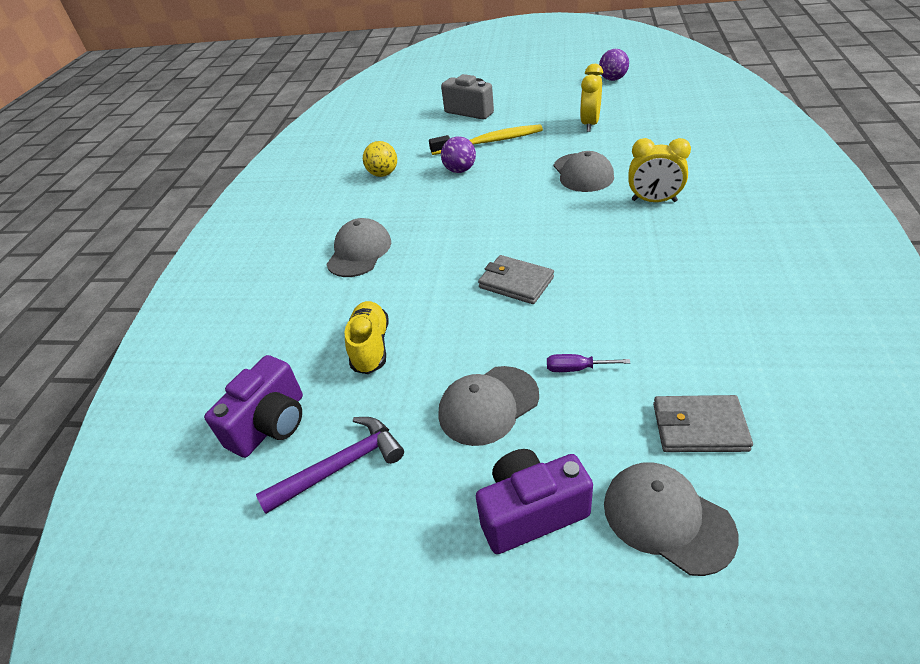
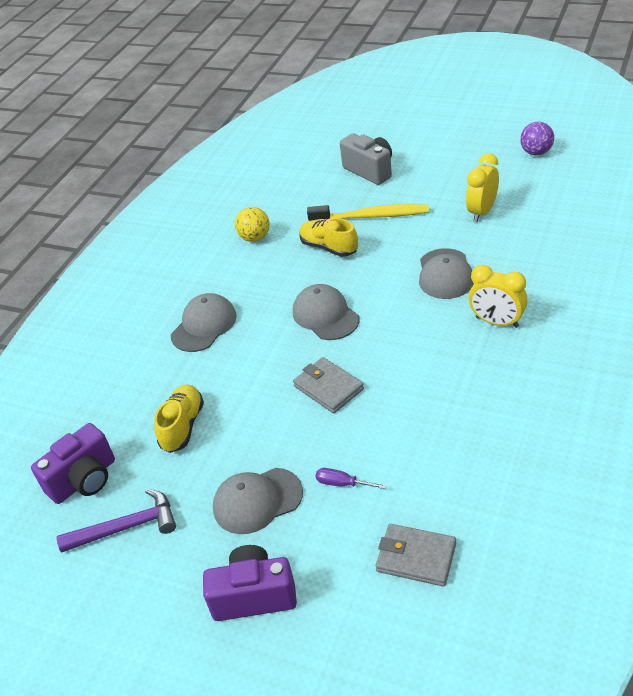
camera: 15 degrees right, 0 degrees up
purple ball [441,136,476,173] -> yellow shoe [300,218,358,257]
grey cap [604,462,738,576] -> grey cap moved to [293,284,360,340]

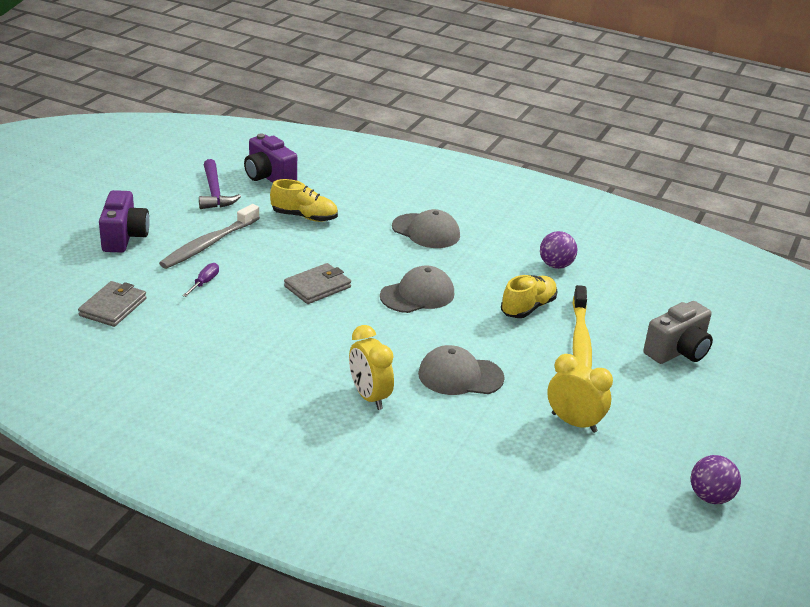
camera: 85 degrees right, 10 degrees down
grey cap [213,468,303,534] -> grey toothbrush [159,204,260,269]
yellow ball [235,207,270,242] -> purple ball [540,231,577,269]
yellow clock [469,265,528,328] -> yellow clock turned 60 degrees counterclockwise [349,325,394,410]

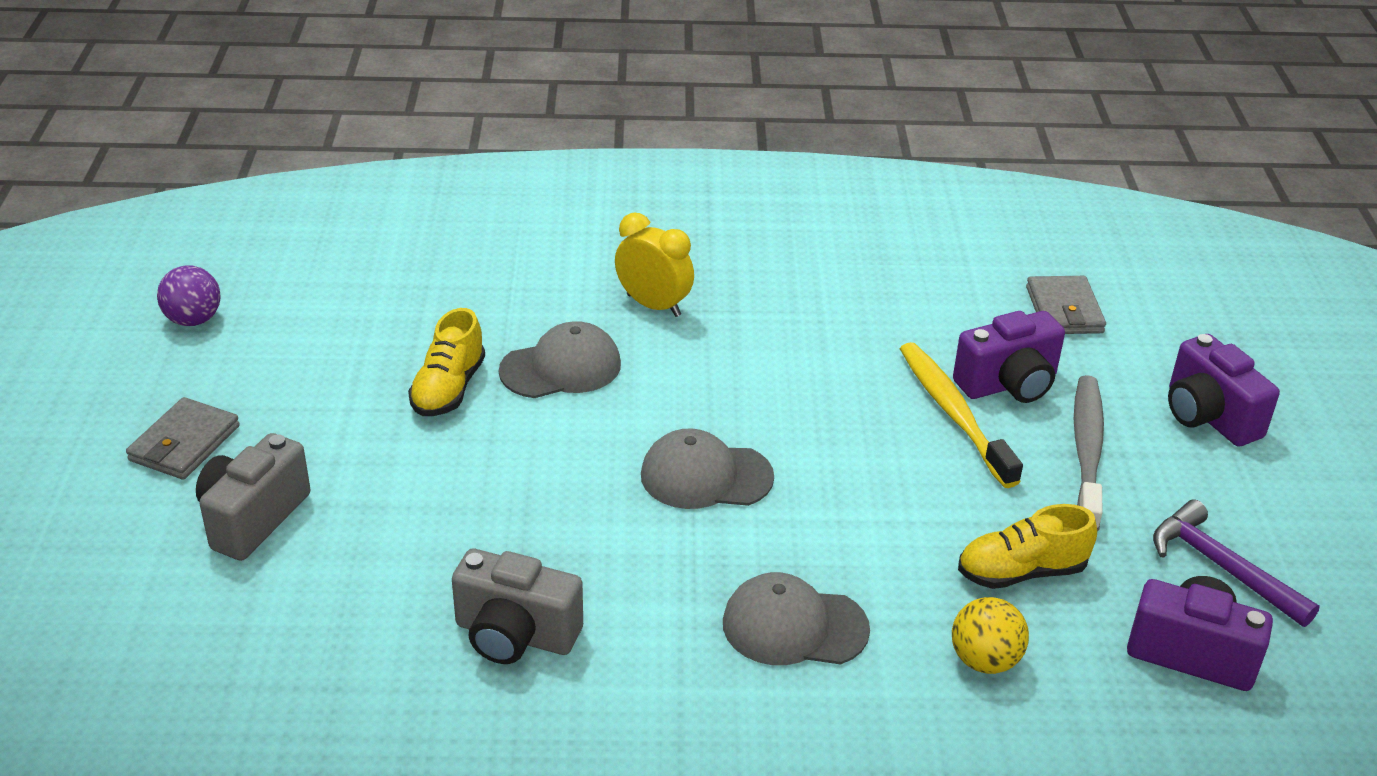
camera: 155 degrees right, 5 degrees up
purple screwdriver [182,263,219,297] -> purple camera [953,311,1065,403]
grey wallet [284,263,351,304] -> grey wallet moved to [126,397,240,480]
grey cap [380,265,454,313] -> grey cap turned 60 degrees clockwise [641,428,774,509]
yellow shoe [501,275,558,318] -> yellow shoe moved to [408,308,485,416]
purple ball [540,231,577,269] -> grey camera [452,549,583,664]
yellow clock [547,354,613,433] -> none
yellow toothbrush [573,285,592,368] -> yellow toothbrush moved to [900,342,1023,488]
none -> yellow ball [952,597,1029,674]

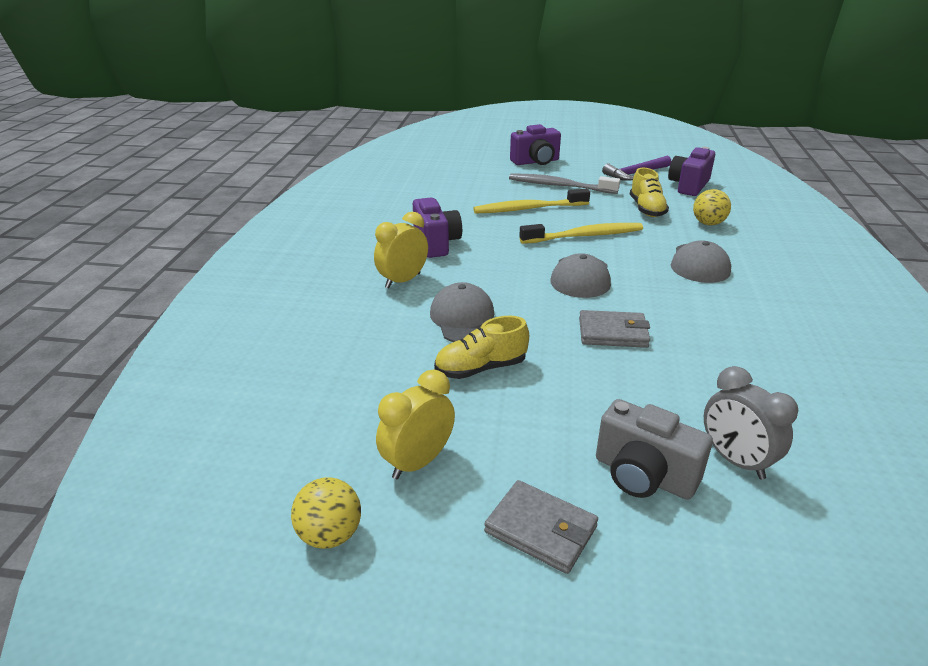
camera: 80 degrees left, 5 degrees down
purple ball [157,266,221,326] -> yellow ball [291,477,361,549]
yellow shoe [408,308,485,416] -> yellow shoe turned 135 degrees clockwise [434,316,529,379]
grey camera [452,549,583,664] -> none
purple camera [953,311,1065,403] -> purple camera moved to [413,198,462,258]
grey wallet [1026,276,1106,334] -> grey wallet moved to [579,310,650,348]
none -> yellow clock [376,370,455,479]
none -> yellow toothbrush [519,223,643,244]
none -> grey clock [704,366,798,480]

